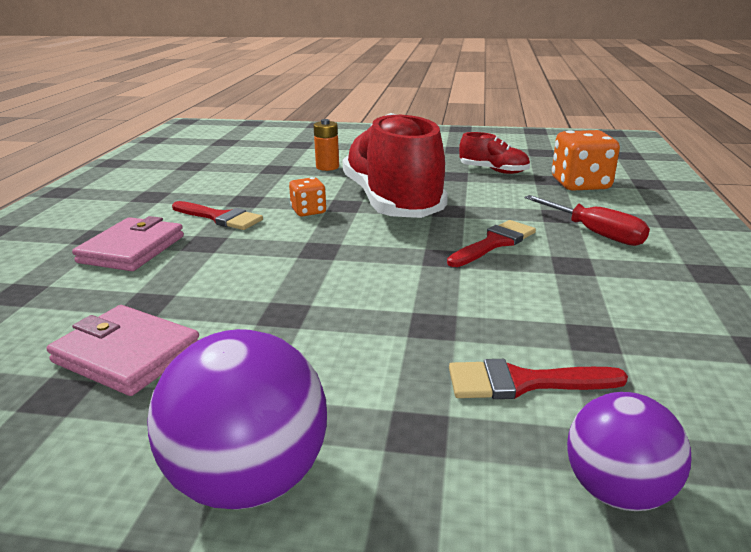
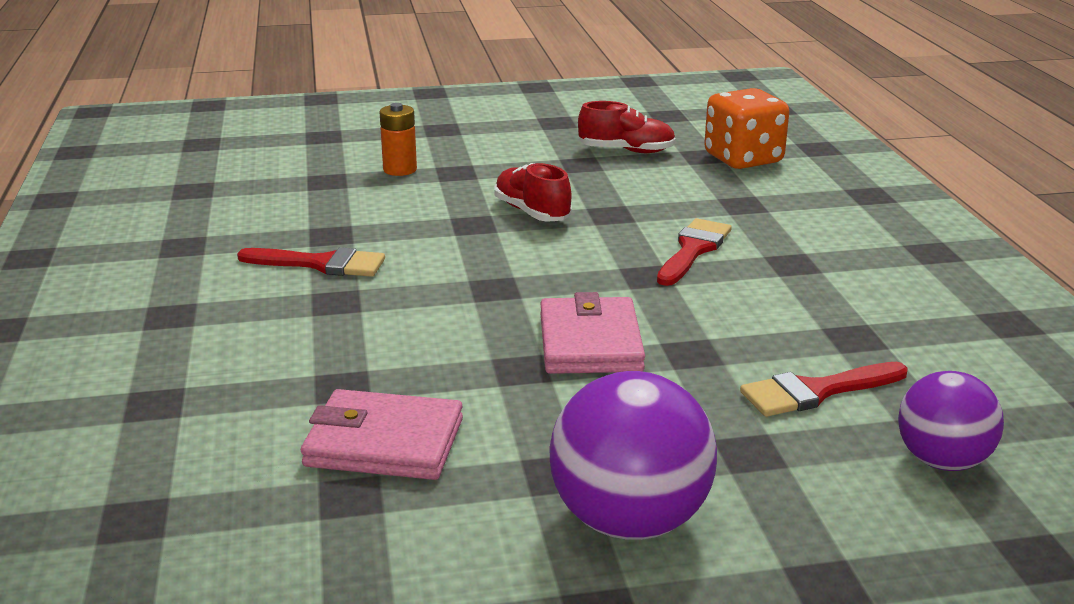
camera: 20 degrees left, 0 degrees up
pink wallet [72,216,184,271] -> pink wallet moved to [540,292,645,374]
orange dice [289,177,327,217] -> none
red shoe [343,113,448,218] -> red shoe [494,163,572,222], size x0.45
red screwdriver [525,195,650,246] -> none

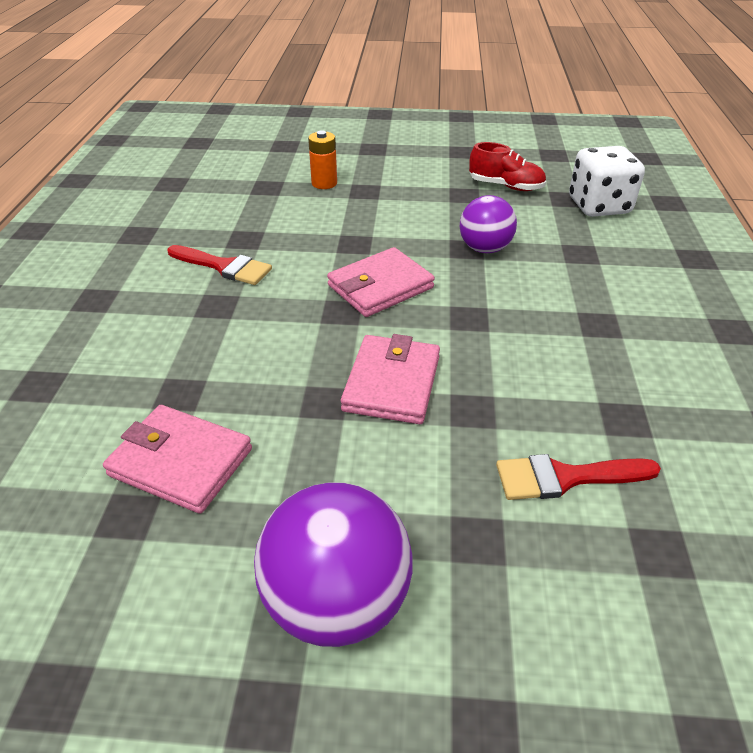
camera: 15 degrees right, 15 degrees up
red shoe [494,163,572,222] -> none
red brush [657,218,732,286] -> none
orange dice [704,88,789,169] -> white dice [569,146,645,217]
purple ball [898,371,1004,471] -> purple ball moved to [460,195,517,253]
none -> pink wallet [327,247,435,317]

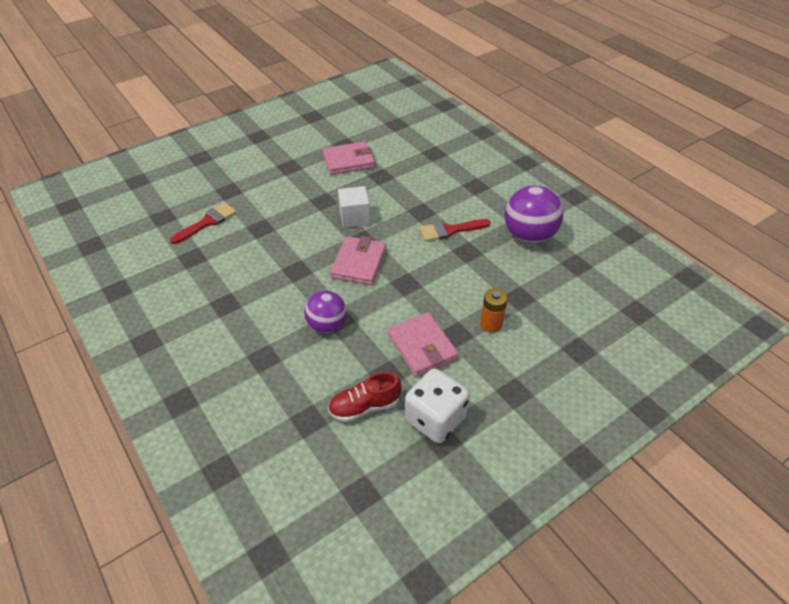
camera: 140 degrees right, 5 degrees up
purple ball [254,482,413,647] -> purple ball moved to [505,185,563,243]
pink wallet [341,334,440,424] -> pink wallet moved to [388,312,459,377]
white dice [569,146,645,217] -> white dice moved to [405,368,470,443]
none -> white cube [338,186,370,228]

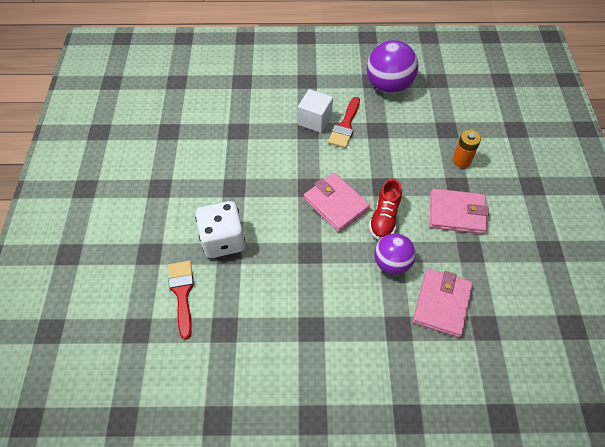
camera: 55 degrees left, 10 degrees up
pink wallet [322,142,375,175] -> pink wallet moved to [413,269,473,337]
red shoe [328,372,401,422] -> red shoe moved to [369,179,402,240]
white cube [338,186,370,228] -> white cube moved to [298,89,333,133]
white dice [405,368,470,443] -> white dice moved to [195,201,245,258]

